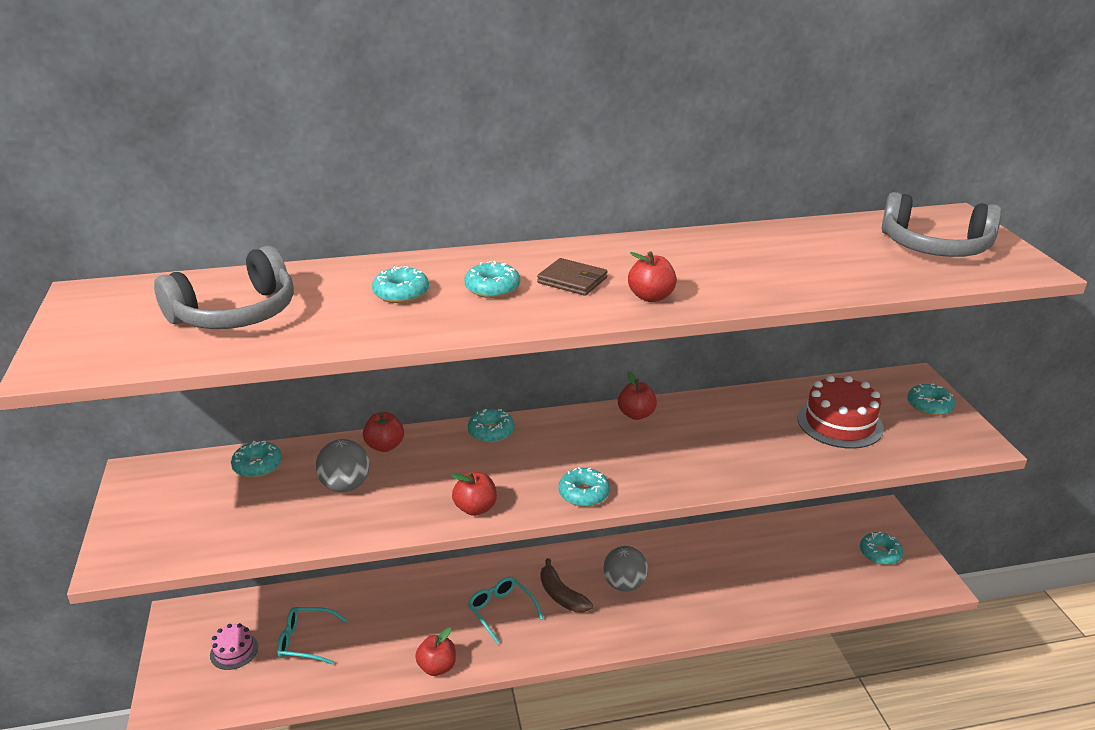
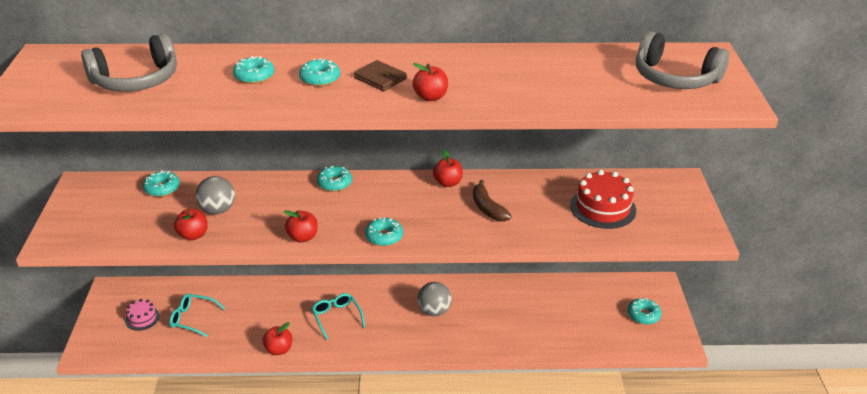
camera: 10 degrees right, 5 degrees up
red apple [363,412,404,452] -> red apple moved to [174,209,208,241]
brown banana [541,558,593,613] -> brown banana moved to [473,180,512,222]
turquoise donut [907,383,955,416] -> none

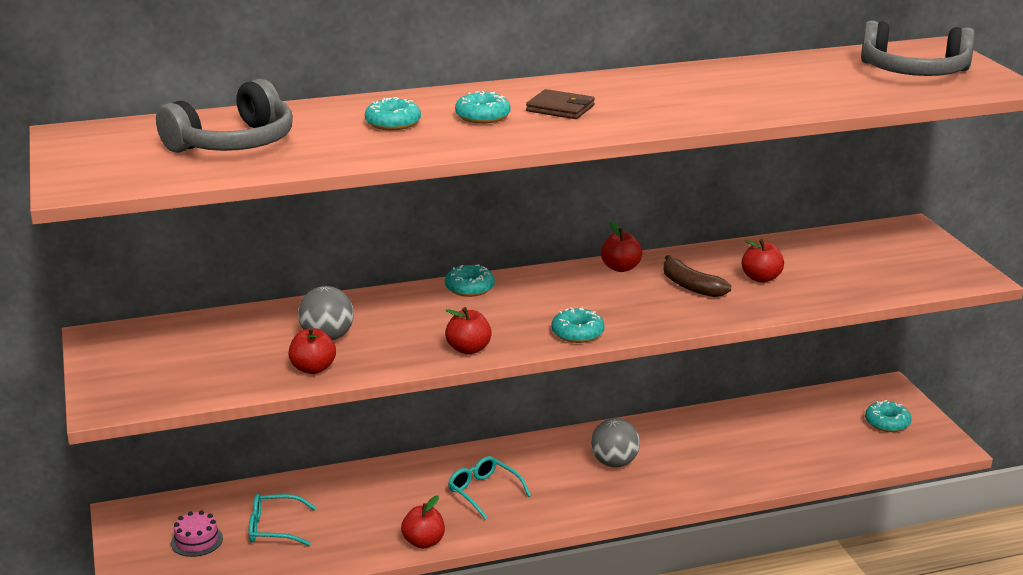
camera: 15 degrees left, 10 degrees down
turquoise donut [143,170,180,197] -> none
red apple [412,63,448,101] -> red apple moved to [742,239,784,283]
red cake [570,170,636,229] -> none

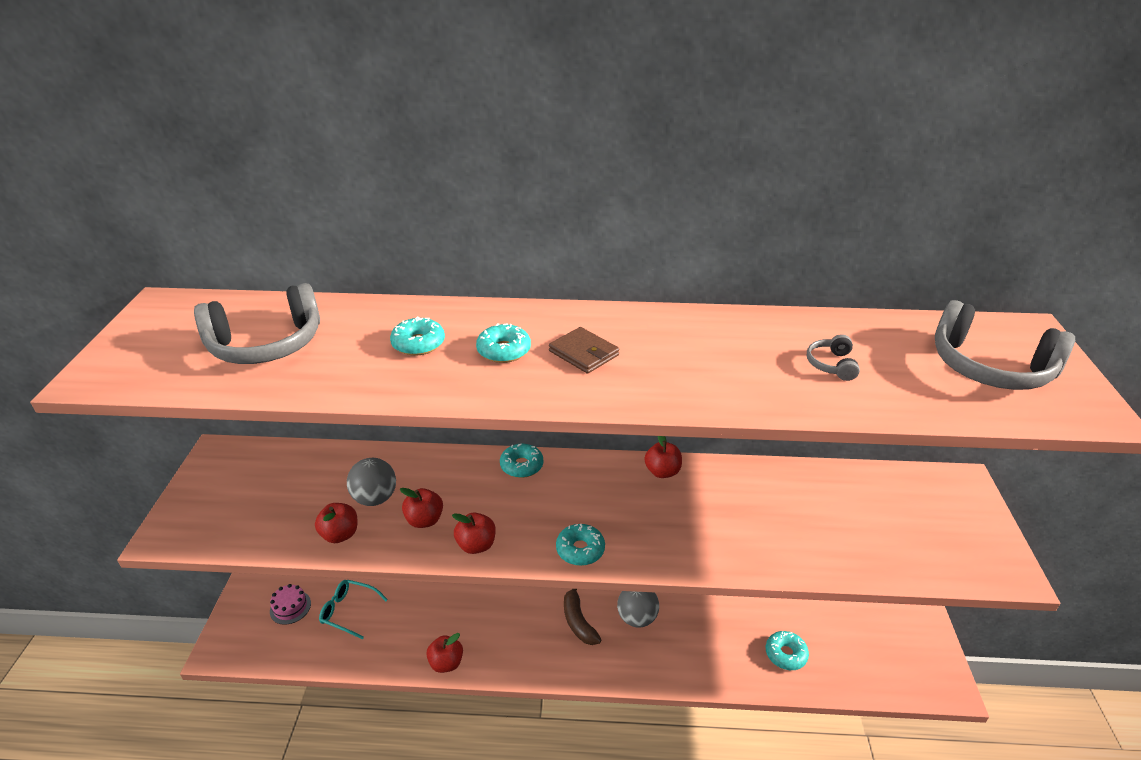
camera: 20 degrees right, 10 degrees up
turquoise glasses [448,456,531,519] -> none
brown banana [664,255,731,297] -> brown banana moved to [564,589,601,645]
red apple [742,239,784,283] -> red apple moved to [400,488,443,528]
turquoise donut [865,400,912,432] -> turquoise donut moved to [766,631,809,670]
none -> grey headphones [807,334,860,381]

